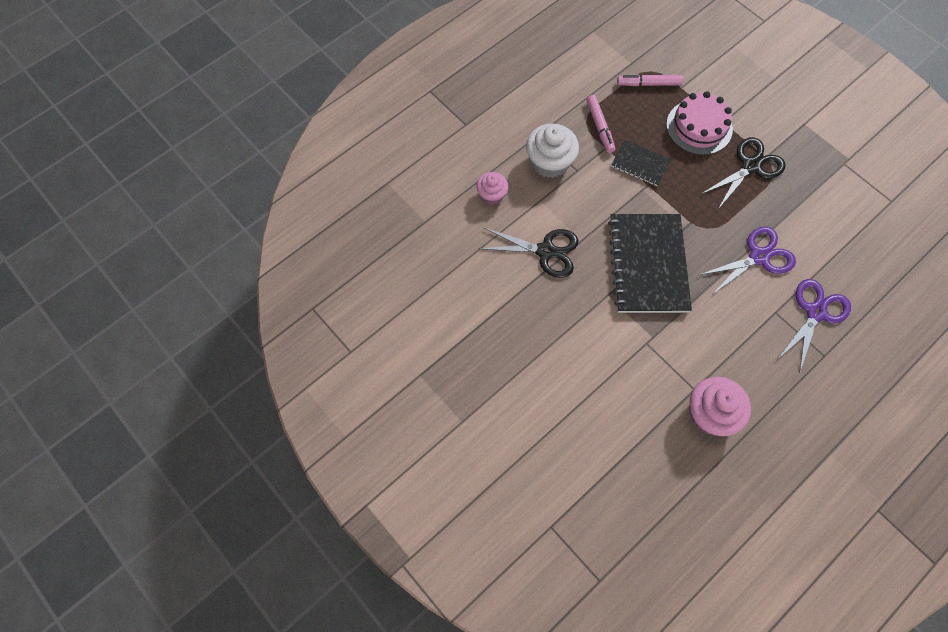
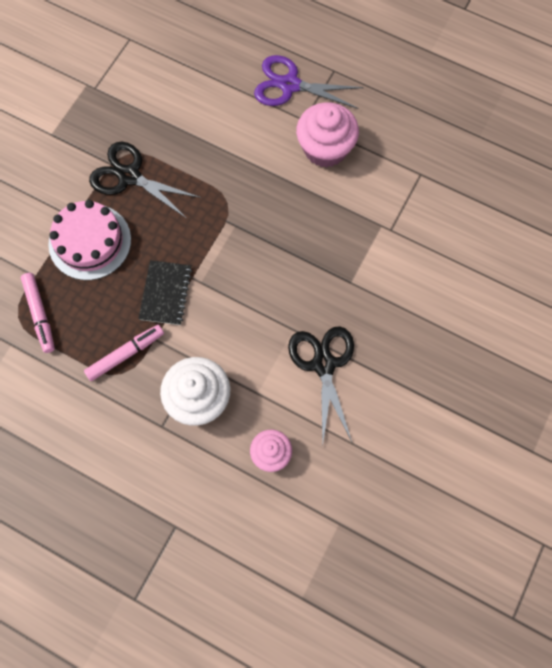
camera: 110 degrees left, 5 degrees up
black notebook [608,214,692,313] -> none
pink cupcake [689,377,751,436] -> pink cupcake moved to [296,102,359,167]
purple scissors [699,226,796,295] -> none

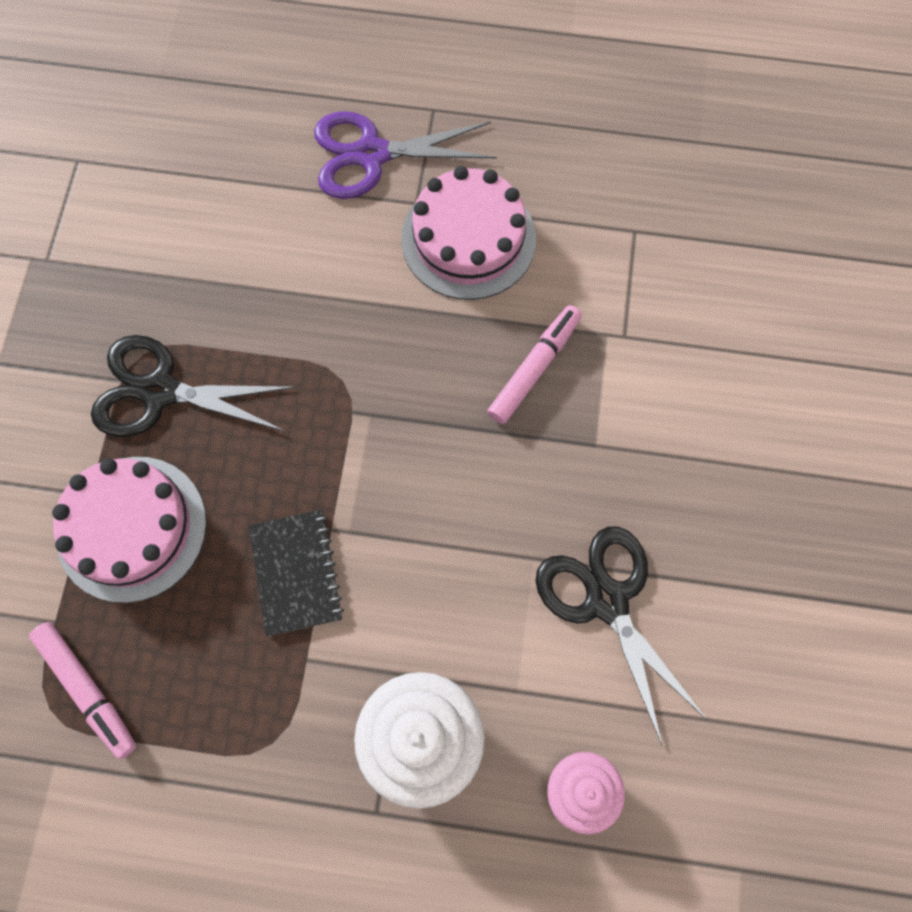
camera: 20 degrees left, 0 degrees up
pink marker [84,325,164,381] -> pink marker moved to [487,305,582,424]
pink cupcake [296,102,359,167] -> pink cake [401,166,536,300]

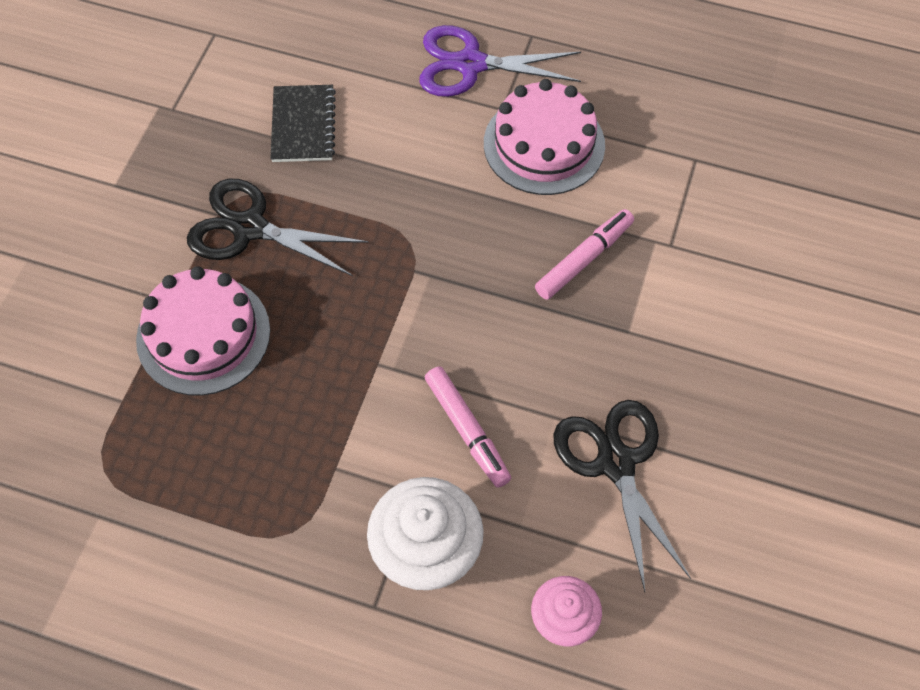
camera: 10 degrees right, 10 degrees down
pink marker [29,622,136,759] -> pink marker moved to [425,366,511,488]
black notebook [249,510,344,636] -> black notebook moved to [270,85,336,162]

